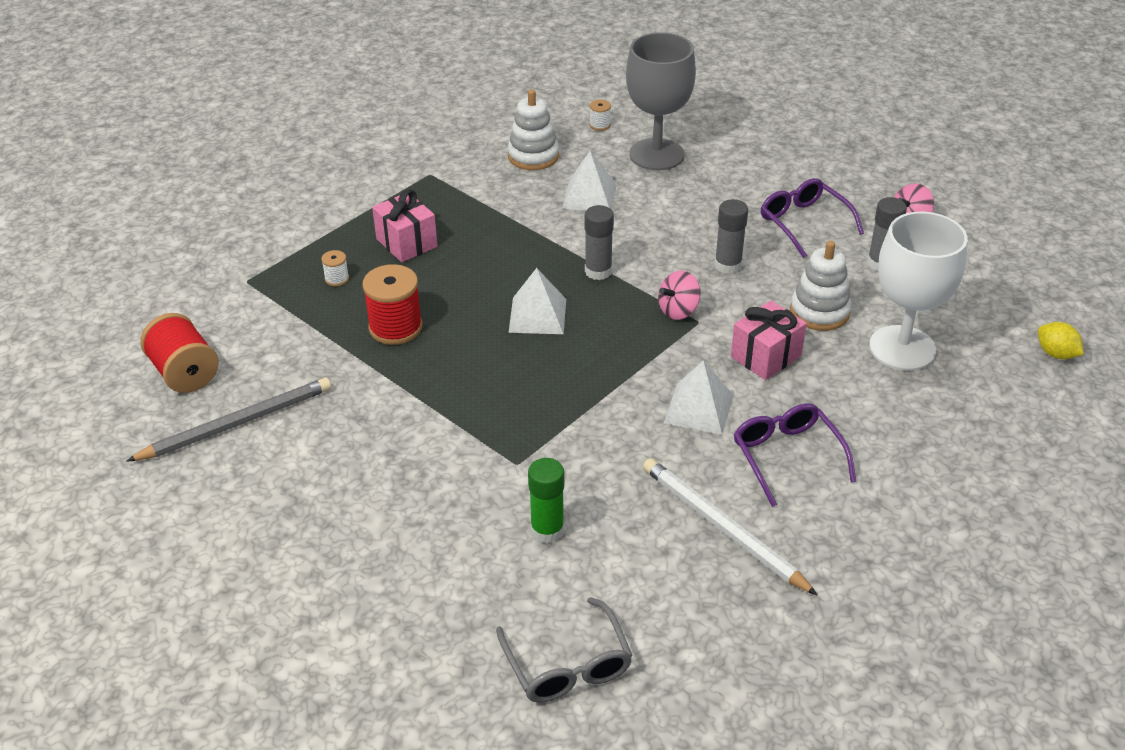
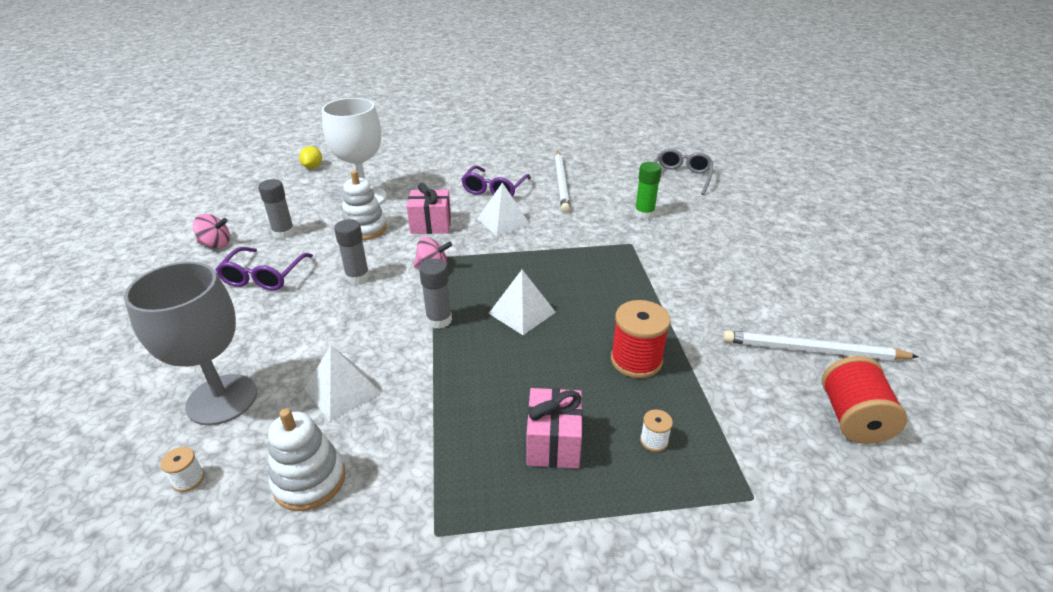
camera: 140 degrees left, 5 degrees down
grey pencil [126,378,331,462] -> white pencil [723,330,919,360]

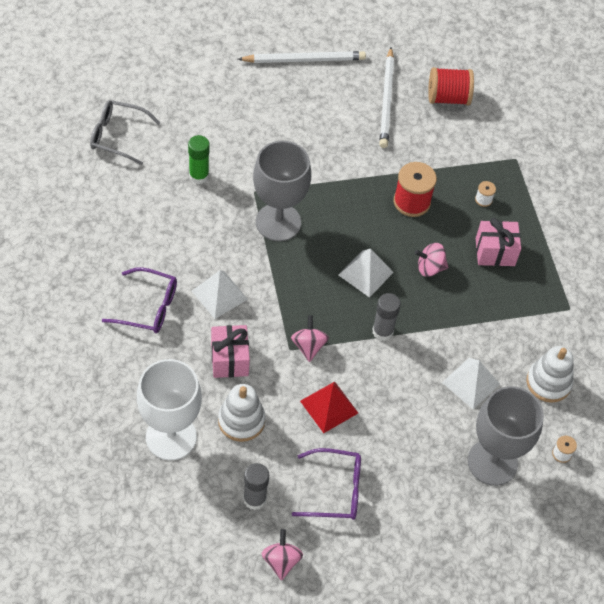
camera: 100 degrees left, 20 degrees up
yellow lemon [299,146,322,169] -> none
grey glue stick [334,219,370,285] -> red pyramid [300,381,358,433]
white pencil [555,151,570,213] -> white pencil moved to [238,51,366,63]
none -> grey goblet [253,141,311,241]
none -> pink spinning top [415,243,448,277]

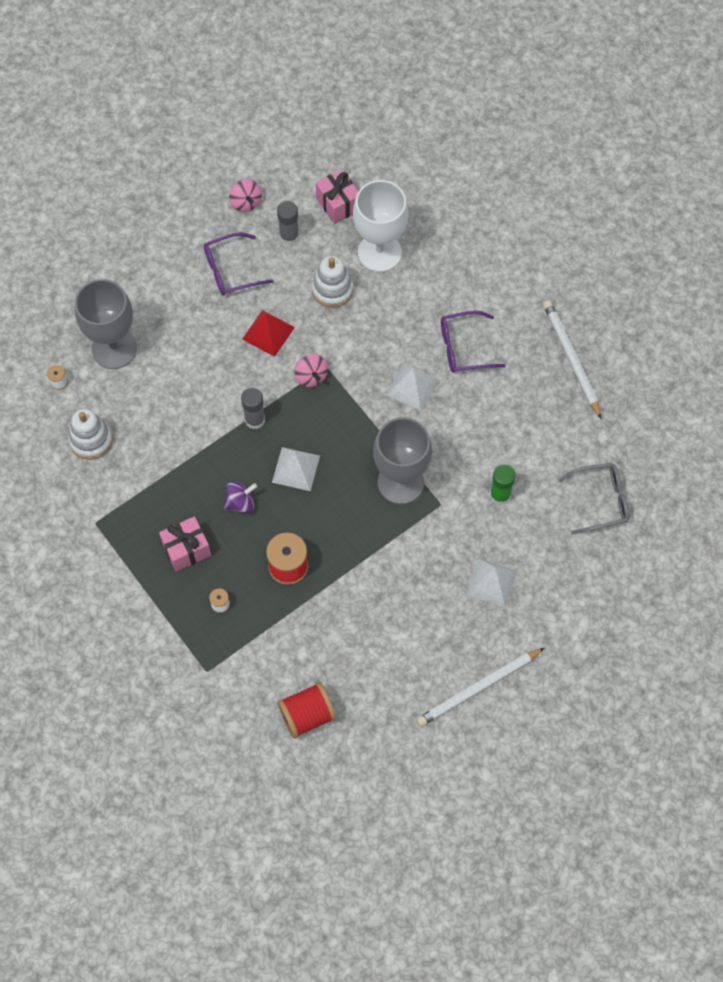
camera: 160 degrees right, 10 degrees up
pink gift [211,325,250,378] -> pink gift moved to [316,169,358,224]
white pencil [379,47,394,148] -> white pencil moved to [543,301,602,419]
pink spinning top [415,243,448,277] -> purple spinning top [224,481,257,513]
white pyramid [442,358,500,409] -> white pyramid moved to [466,558,517,607]

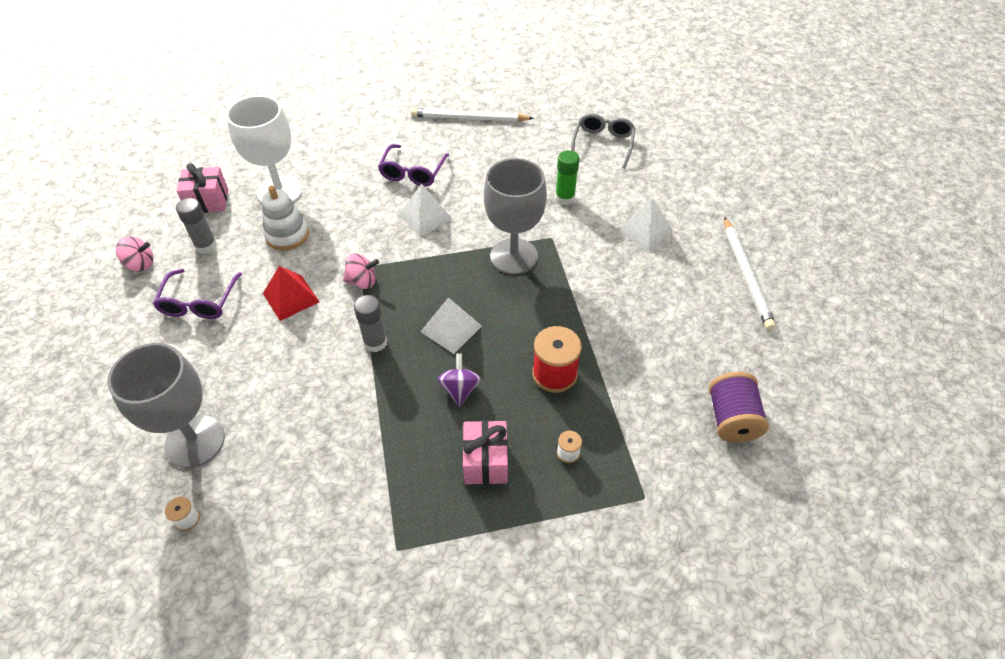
camera: 65 degrees left, 15 degrees down
white stacking toy [68,409,113,460] -> none
red spool [277,682,336,739] -> purple spool [709,372,769,442]

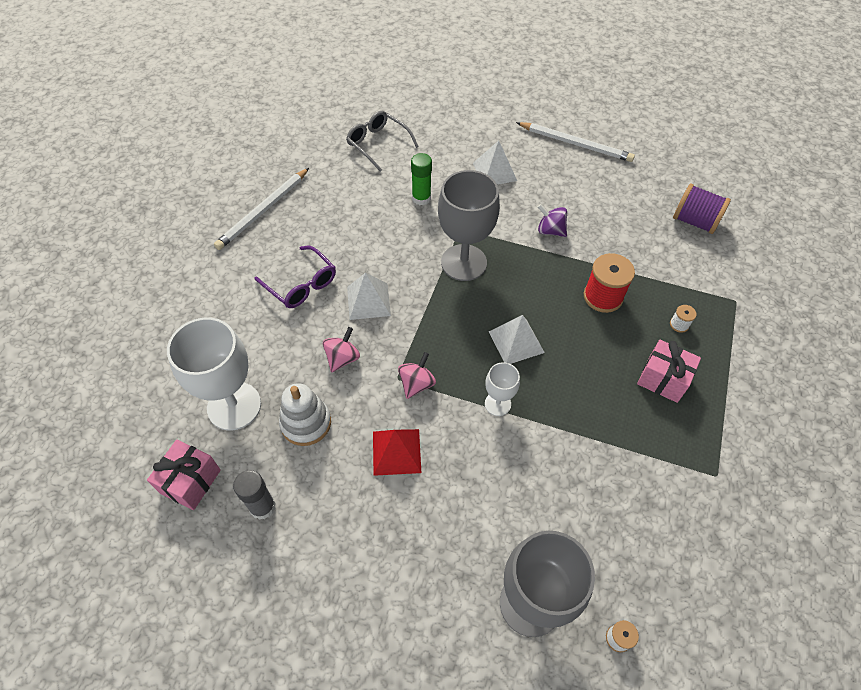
camera: 60 degrees left, 5 degrees up
pink spinning top [116,236,153,271] -> pink spinning top moved to [323,327,360,372]
purple glasses [153,269,242,319] -> none
grey glue stick [354,295,387,352] -> white goblet [485,362,520,416]
purple spinning top [438,353,481,407] -> purple spinning top moved to [538,204,567,237]

